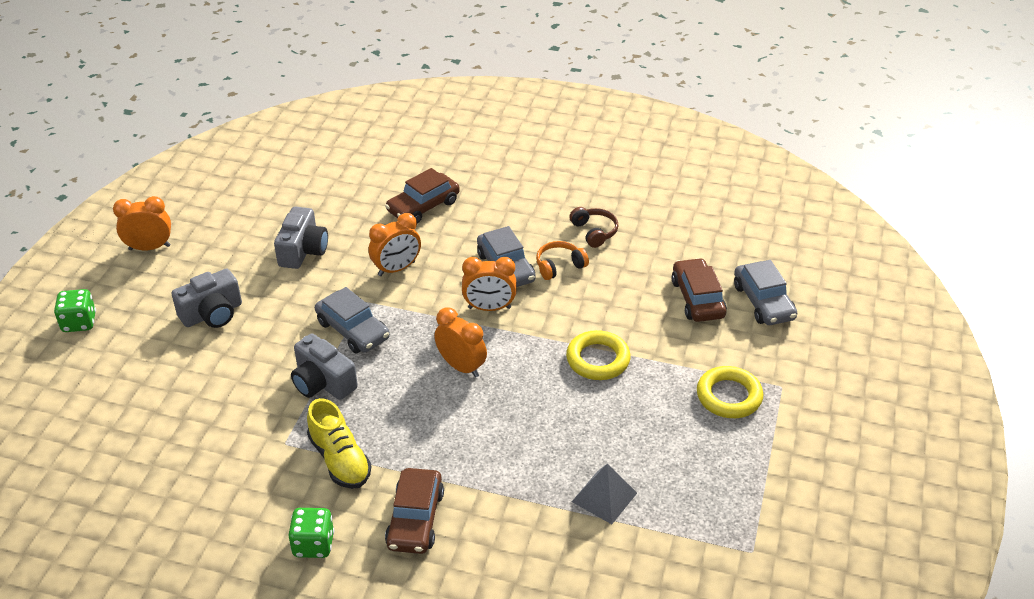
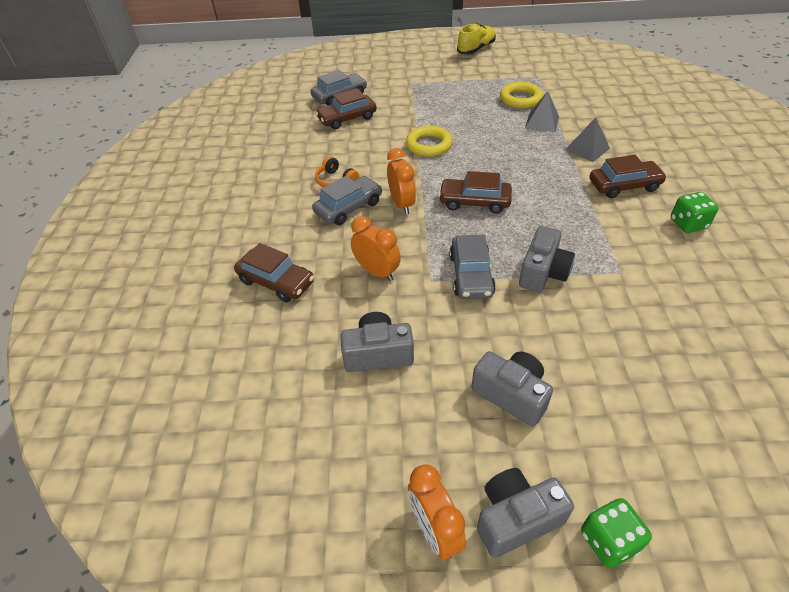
camera: 105 degrees left, 5 degrees up
yellow shoe [307,398,371,489] -> yellow shoe moved to [457,24,496,54]
grey car [315,287,390,353] -> grey car turned 150 degrees clockwise [449,234,496,299]
orange clock [434,307,487,378] -> brown car [438,171,512,214]
brown headphones [569,207,619,248] -> none
yellow ring [697,366,763,418] -> yellow ring moved to [500,82,543,108]
none -> grey camera [477,468,574,558]
none -> grey pyramid [565,117,610,162]

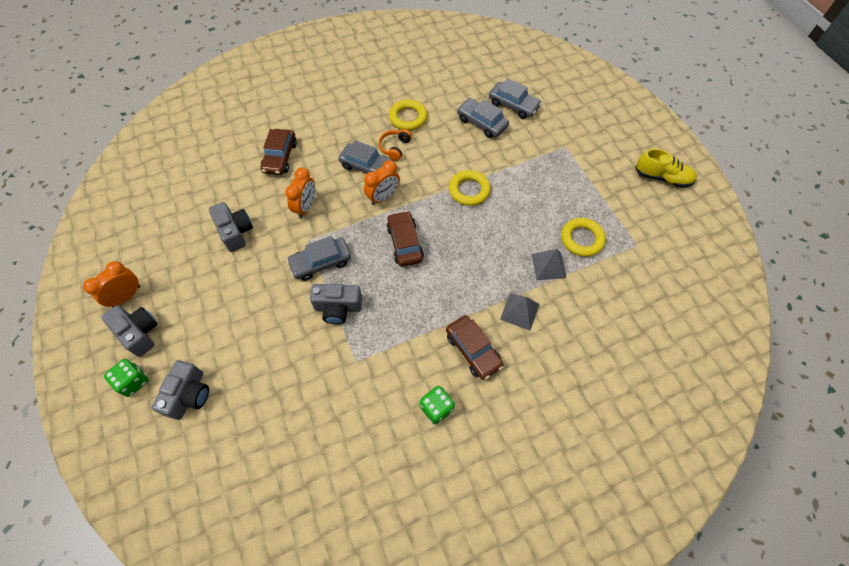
camera: 65 degrees right, 15 degrees up
brown car [315,88,377,129] -> grey car [457,98,509,138]
grey camera [471,351,553,427] -> grey camera moved to [152,360,209,420]
none -> yellow ring [389,100,427,131]

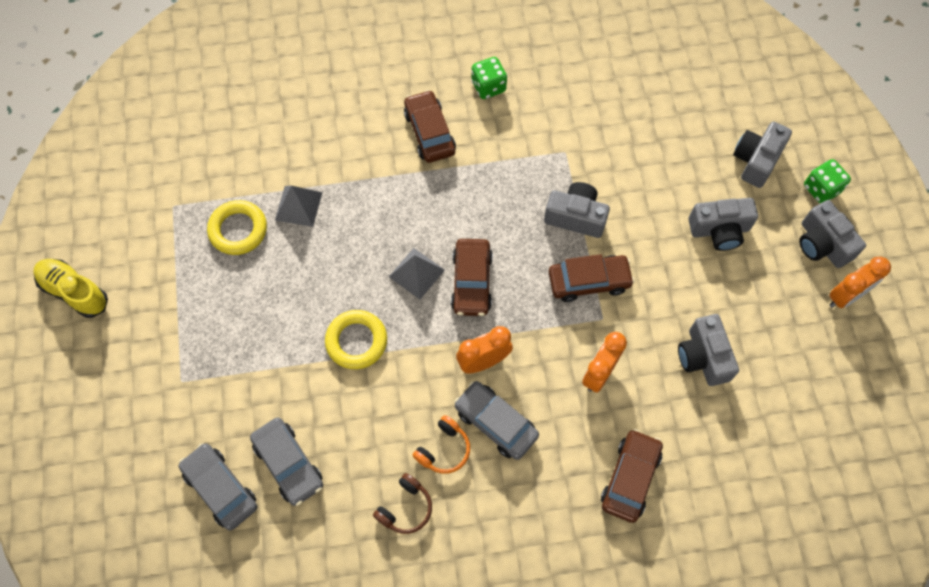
camera: 165 degrees left, 5 degrees up
grey car [287,236,351,281] -> brown car [548,254,635,302]
yellow ring [389,100,427,131] -> brown headphones [373,473,432,534]
grey pyramid [500,293,539,331] -> grey pyramid moved to [389,248,445,299]
none -> grey camera [688,198,758,251]

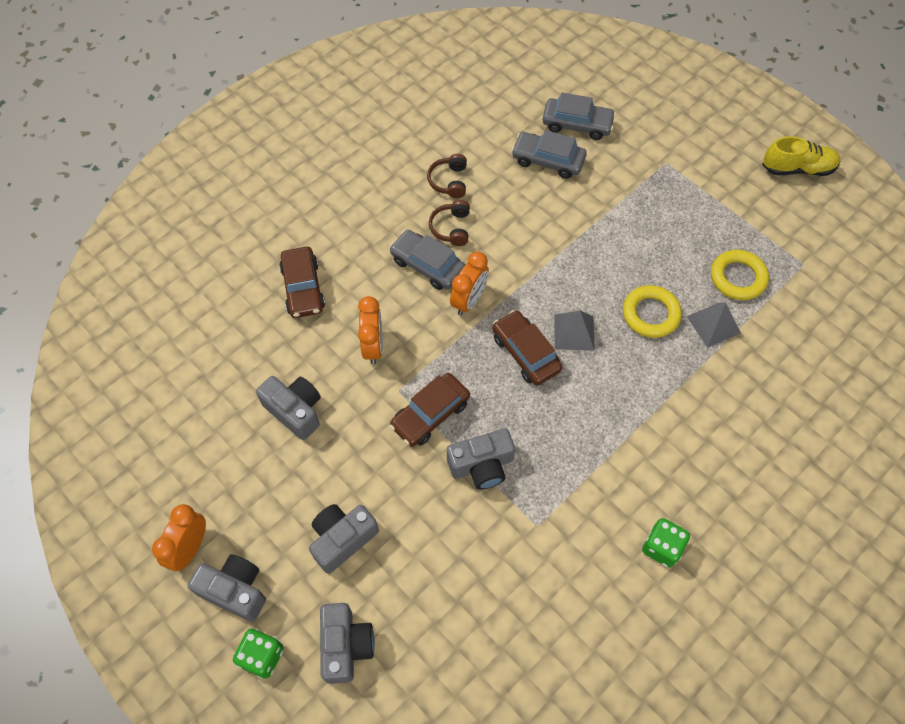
camera: 145 degrees right, 5 degrees down
yellow ring [325,310,387,369] -> yellow ring moved to [623,285,682,338]
brown car [404,90,456,163] -> none
orange headphones [412,415,470,474] -> brown headphones [429,200,470,246]
grey car [454,381,539,460] -> grey car turned 150 degrees counterclockwise [389,230,465,290]

